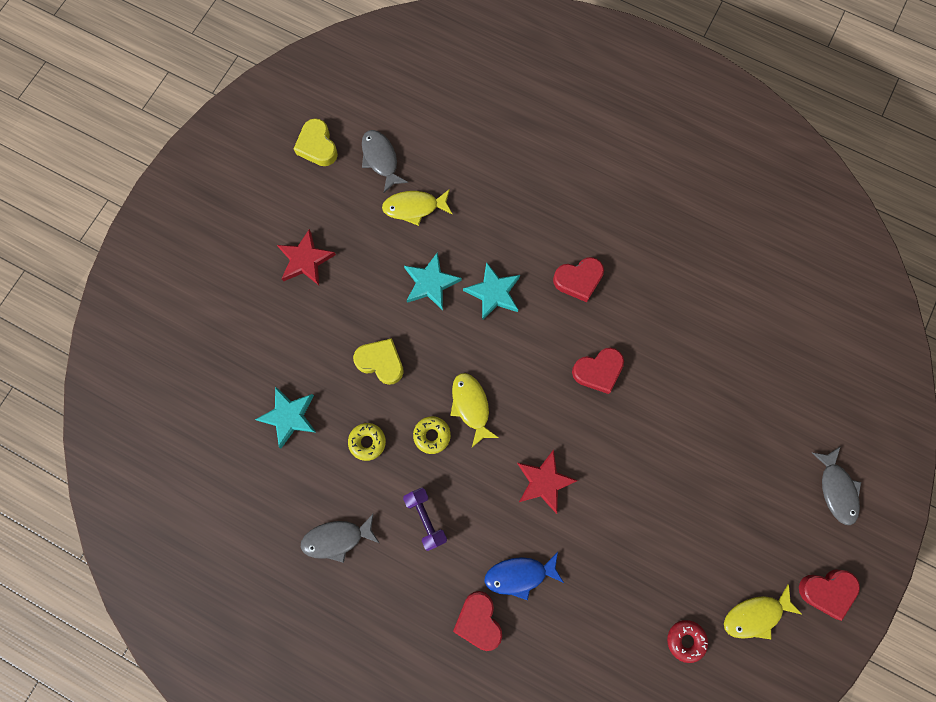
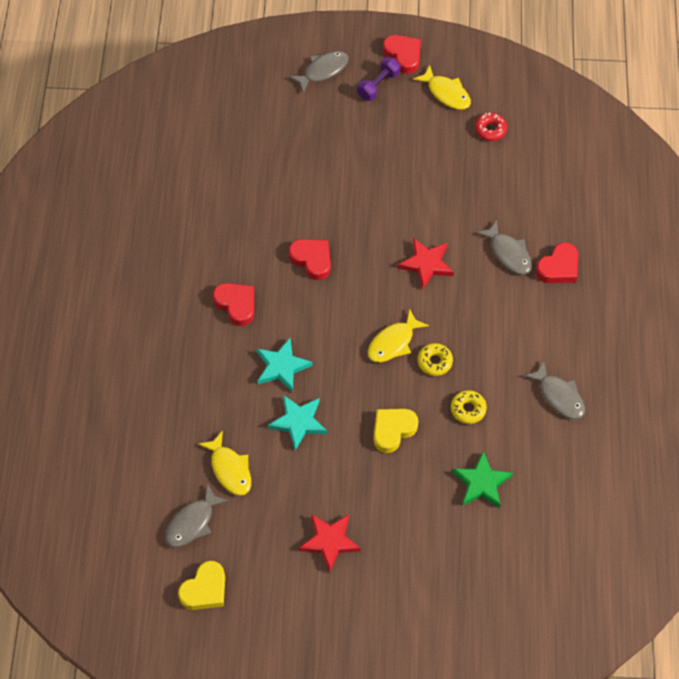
camera: 115 degrees left, 15 degrees down
turquoise star [255,387,317,448] -> green star [452,451,513,508]
yellow heart [353,338,404,385] -> yellow heart turned 45 degrees clockwise [374,409,419,453]
purple dumbbell [403,487,447,551] -> purple dumbbell moved to [357,57,401,101]
blue fish [484,552,564,600] -> grey fish [476,220,532,275]

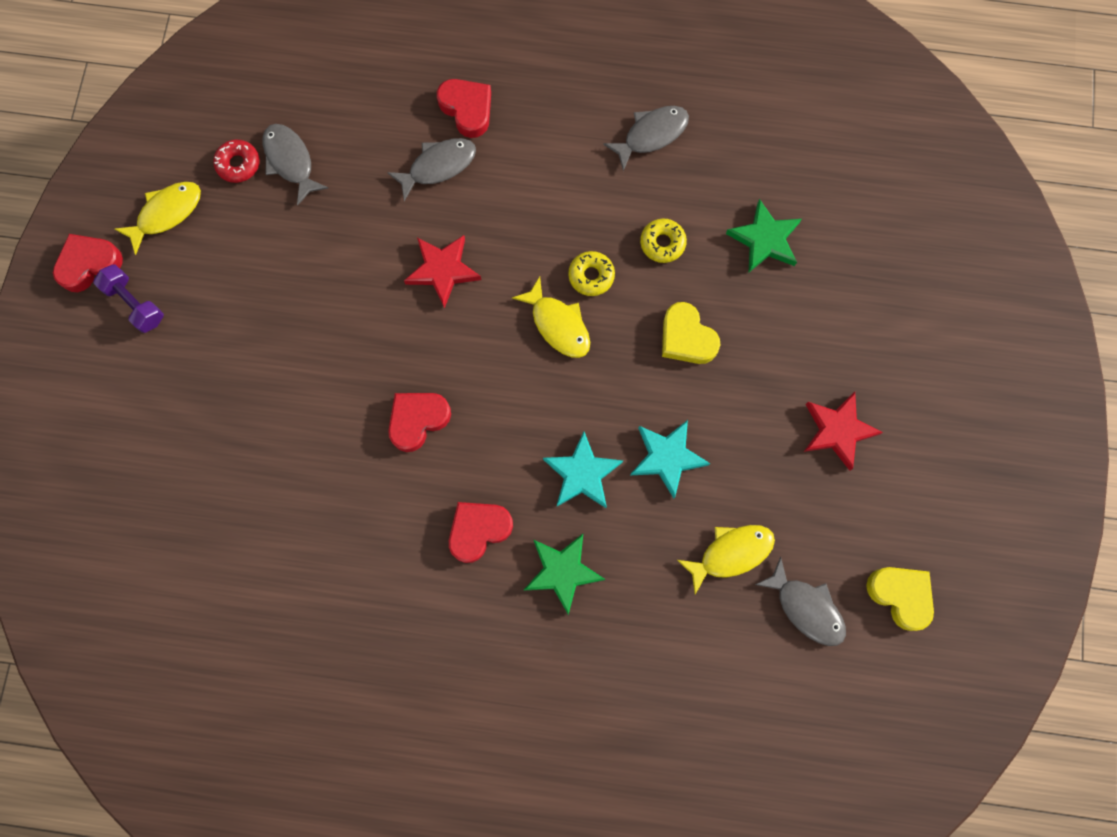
camera: 85 degrees left, 15 degrees up
grey fish [289,51,349,93] -> grey fish moved to [263,124,328,206]
none -> green star [524,534,605,615]

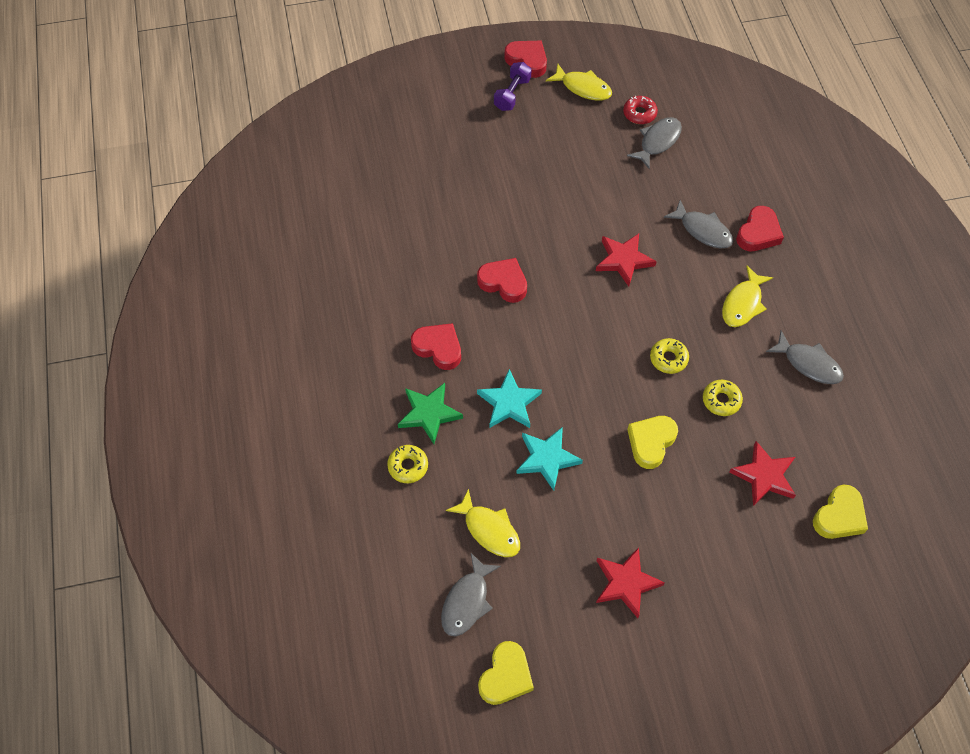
camera: 70 degrees right, 15 degrees down
yellow fish [512,277,590,358] -> yellow fish moved to [722,266,773,327]
green star [726,199,802,272] -> red star [729,441,796,506]
none -> yellow donut [387,445,428,483]
none -> yellow heart [813,484,868,539]

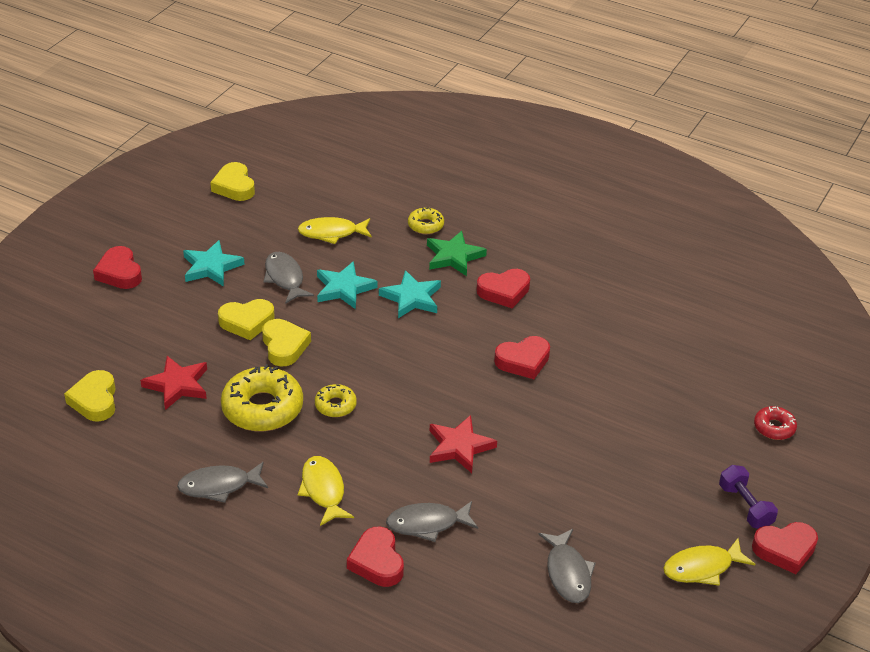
camera: 130 degrees right, 20 degrees down
grey fish [441,553,501,636] -> grey fish moved to [263,252,314,304]
red star [596,547,665,618] -> turquoise star [183,240,245,286]
red donut [623,96,658,124] -> red donut moved to [754,406,797,440]
yellow donut [703,380,743,416] -> yellow donut [221,364,303,432], size x1.94
none -> red heart [93,246,142,289]
none -> yellow heart [218,299,275,340]

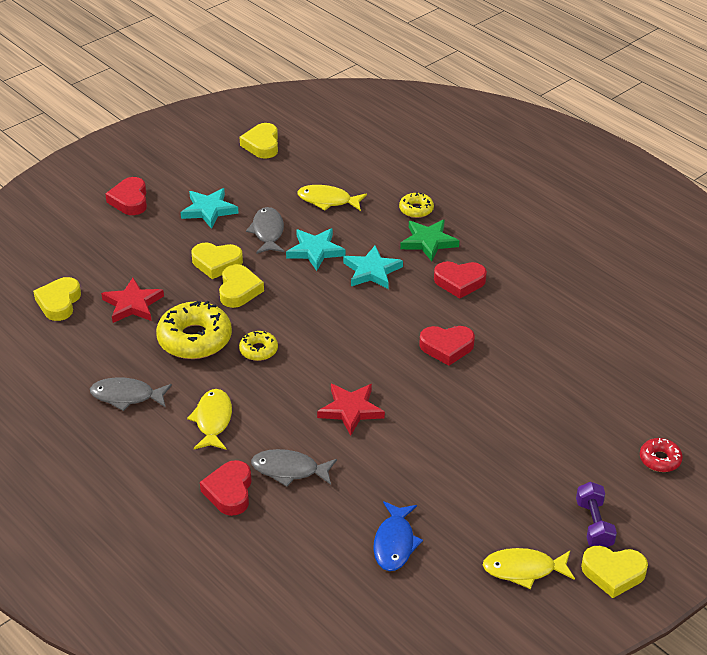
camera: 20 degrees right, 0 degrees up
grey fish [538,529,596,603] -> blue fish [373,501,423,571]
red heart [752,522,818,574] -> yellow heart [581,546,648,598]

